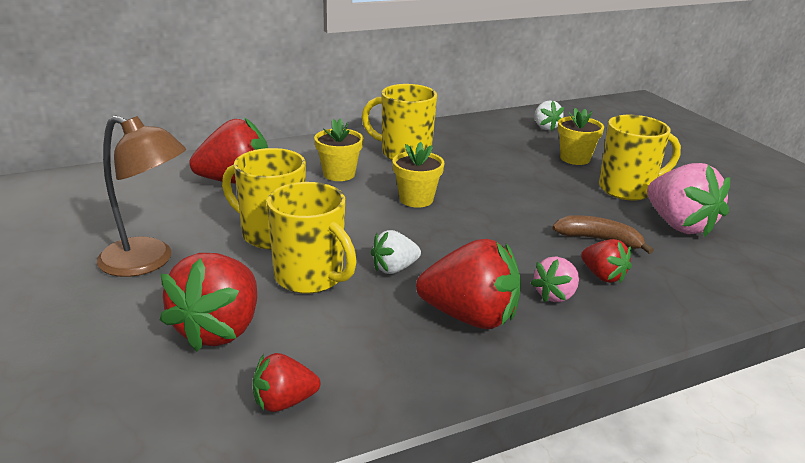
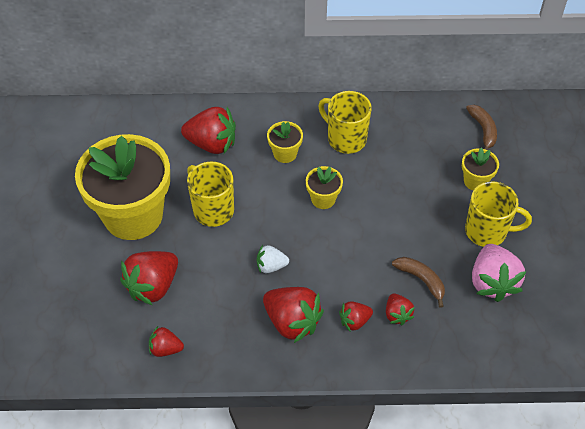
camera: 25 degrees right, 25 degrees up
brown lamp [97,115,186,277] -> yellow flower pot [75,134,170,240]
yellow mug [267,182,357,294] -> none
pink strawberry [531,256,579,302] -> red strawberry [339,301,373,332]
white strawberry [535,100,564,131] -> brown banana [466,105,497,150]

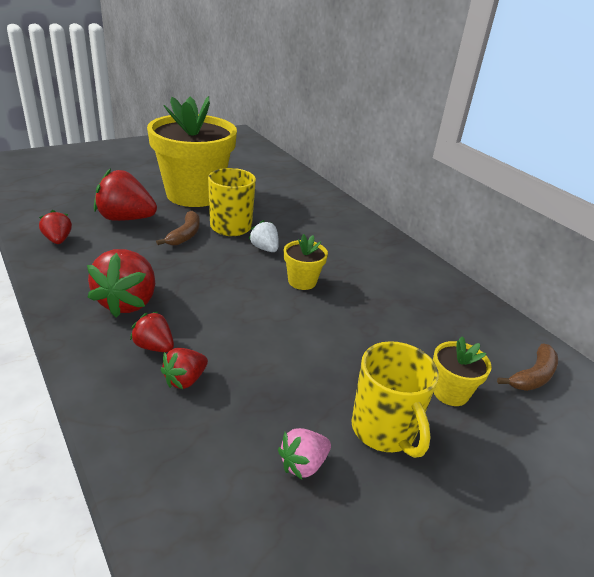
camera: 55 degrees right, 20 degrees down
red strawberry [181,107,236,154] -> none
white strawberry [257,245,289,273] -> white strawberry moved to [249,220,279,252]
yellow flower pot [267,121,303,163] -> none
yellow mug [318,91,372,154] -> none
brown banana [392,257,445,308] -> brown banana moved to [156,211,200,245]
pink strawberry [472,244,526,302] -> pink strawberry [278,428,331,480], size x0.54

